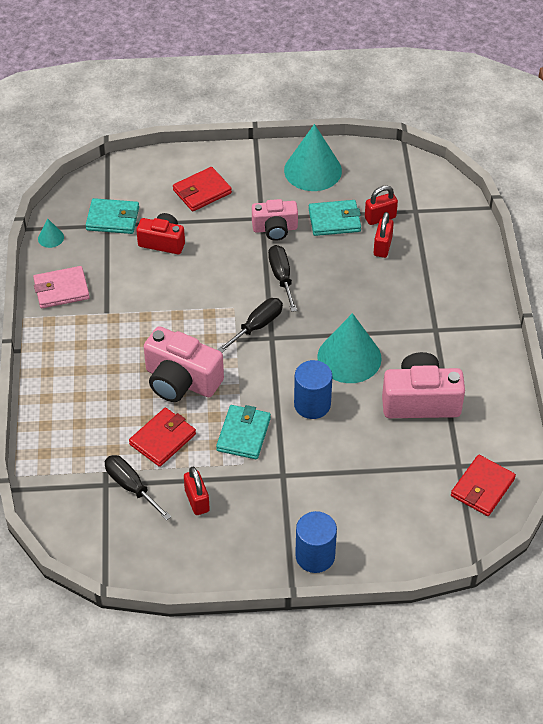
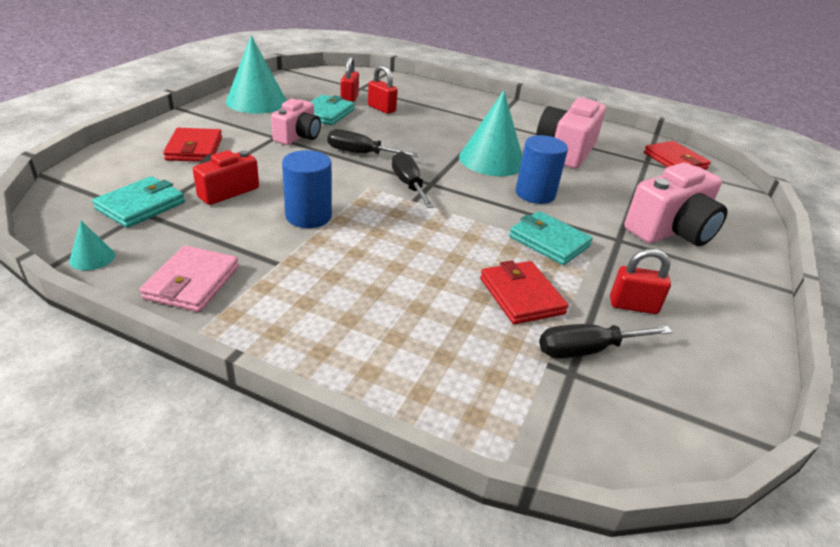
camera: 65 degrees left, 15 degrees down
pink camera [144,326,224,402] -> pink camera moved to [624,162,728,246]
blue cylinder [295,511,337,573] -> blue cylinder moved to [282,150,332,228]

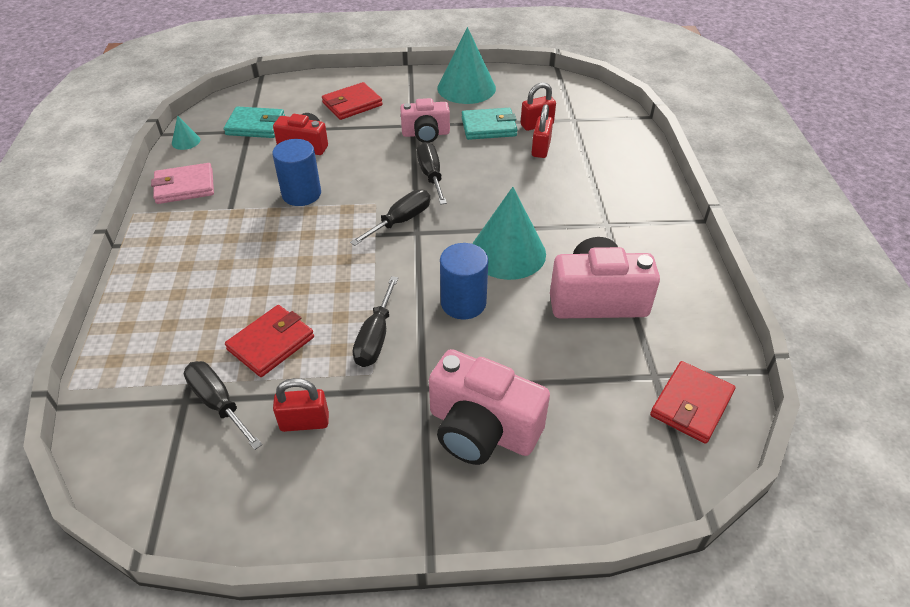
camera: 65 degrees right, 10 degrees up
turquoise wallet [509,211,593,265] -> black screwdriver [353,276,398,367]
red padlock [610,249,671,314] -> red padlock turned 75 degrees counterclockwise [273,378,329,432]

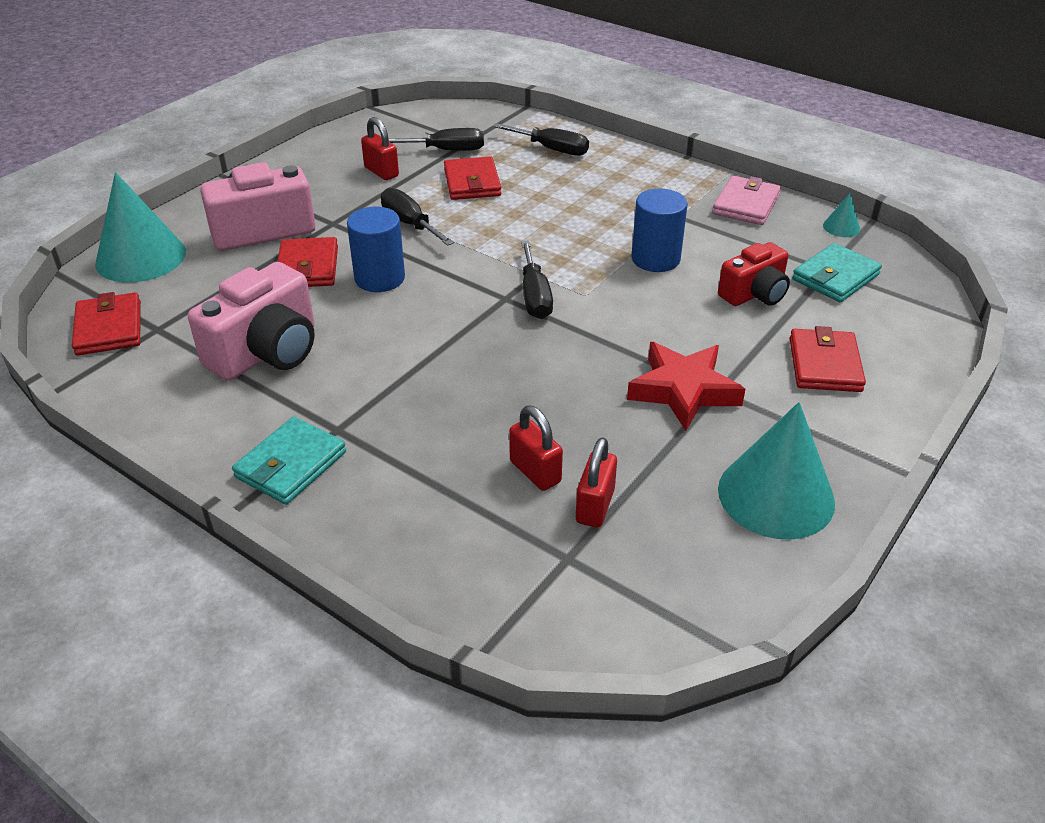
camera: 130 degrees right, 5 degrees down
red padlock [273,378,329,432] -> red padlock turned 75 degrees counterclockwise [361,117,399,180]
pink camera [400,98,450,143] -> red star [627,342,745,431]
black screwdriver [417,142,447,205] -> black screwdriver moved to [493,123,589,156]
turquoise wallet [462,108,518,140] -> turquoise wallet moved to [232,417,346,505]
turquoise cone [472,187,546,280] -> turquoise cone moved to [95,172,186,283]
none -> red wallet [277,237,338,287]

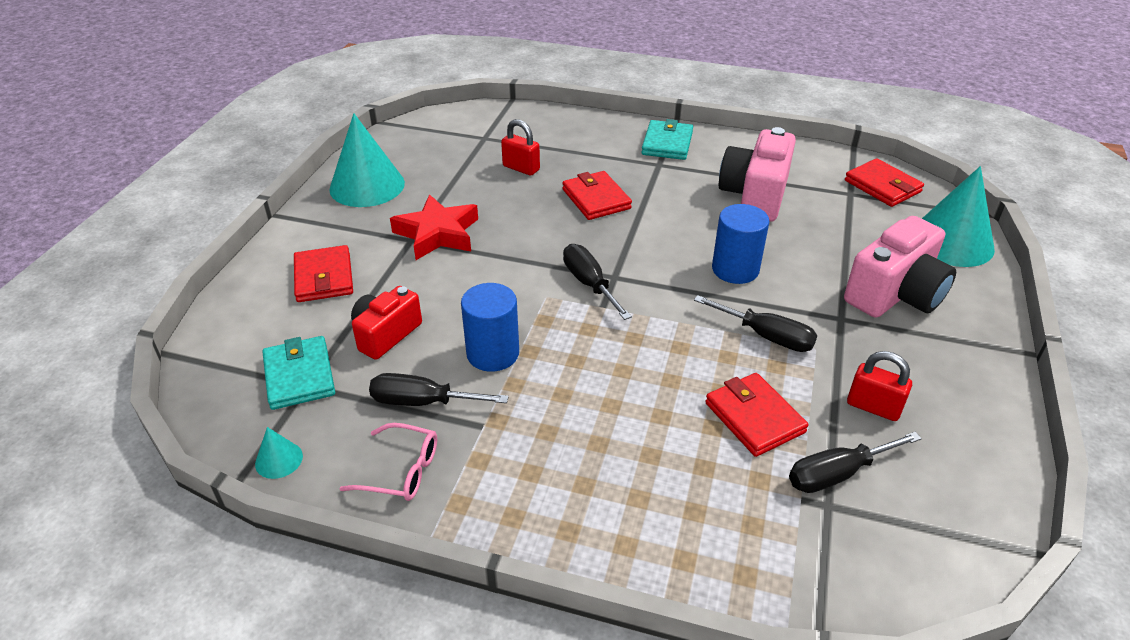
camera: 160 degrees right, 0 degrees up
red wallet [277,237,338,287] -> red wallet moved to [562,171,632,220]
black screwdriver [493,123,589,156] -> black screwdriver moved to [369,373,509,406]
red padlock [576,437,617,528] -> none
pink wallet [712,176,781,225] -> pink glasses [339,423,437,501]
turquoise wallet [792,243,882,302] -> turquoise wallet turned 45 degrees counterclockwise [262,336,335,410]

